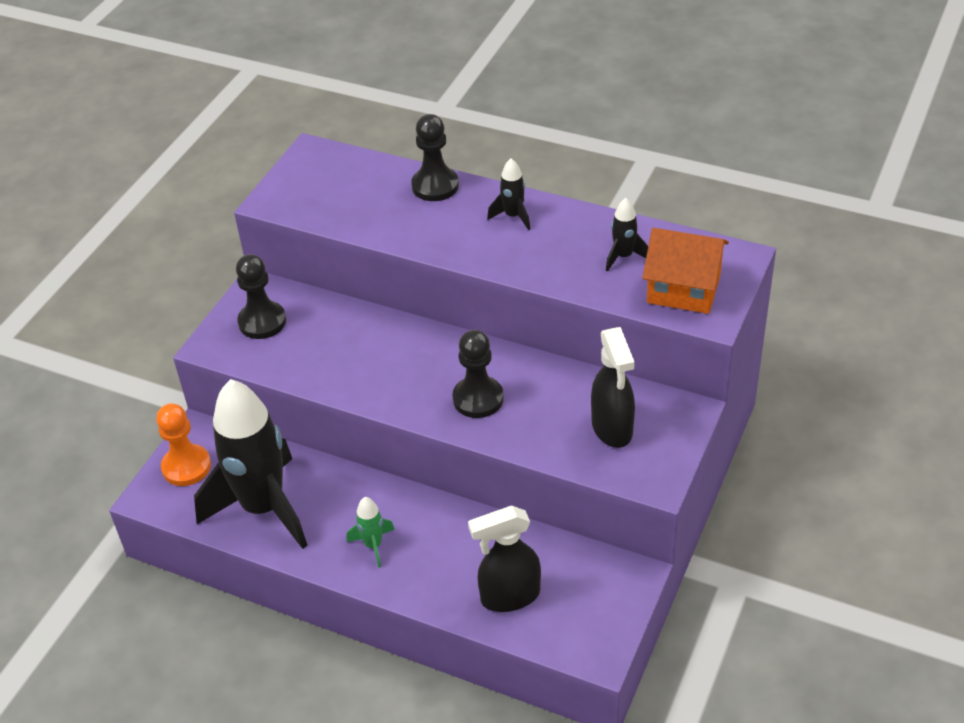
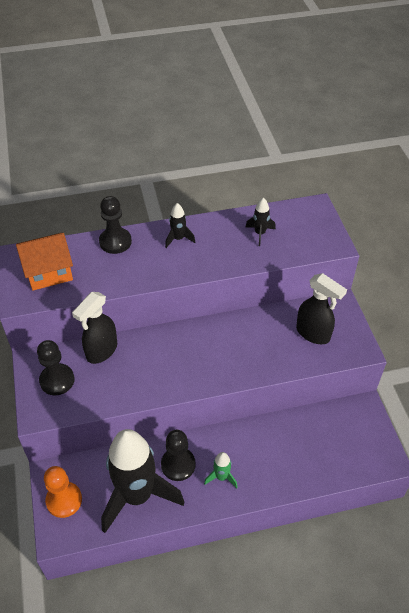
camera: 40 degrees left, 5 degrees up
black pawn [452,330,504,418] -> black pawn moved to [161,430,195,481]
black spray bottle [468,506,541,612] -> black spray bottle moved to [72,292,117,364]
orange house [642,228,729,314] -> orange house moved to [16,233,73,290]

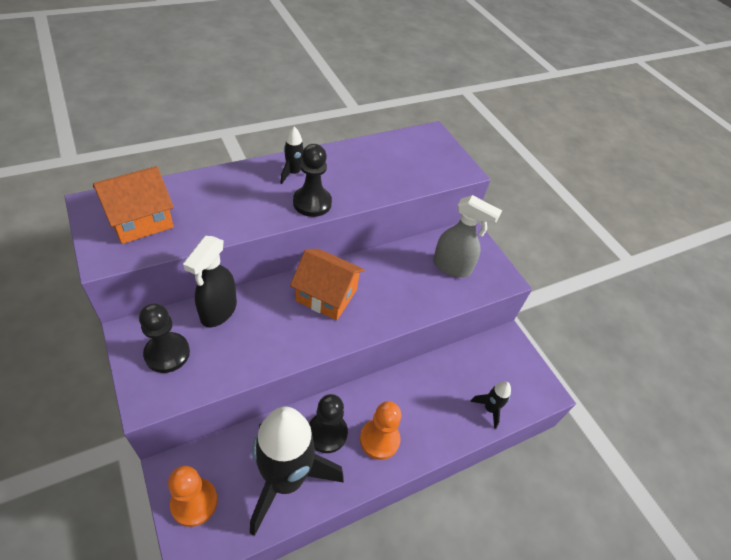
camera: 20 degrees left, 0 degrees up
black pawn [99,196,132,254] -> black pawn moved to [293,144,332,217]
green rocket [204,452,238,489] -> orange pawn [360,401,401,460]
black rocket [246,198,276,246] -> black rocket moved to [470,382,511,429]
black spray bottle [296,273,347,344] -> grey spray bottle [433,195,502,278]
none -> orange house [290,249,365,320]

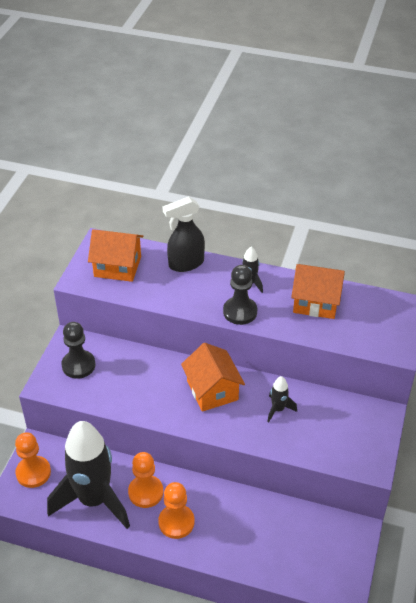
camera: 50 degrees right, 5 degrees down
black spray bottle [183,236,237,327] -> black spray bottle moved to [163,197,205,272]
black pawn [309,394,348,453] -> orange pawn [128,452,163,508]
grey spray bottle [433,195,502,278] -> none
black rocket [470,382,511,429] -> black rocket moved to [267,376,297,423]
none -> orange house [291,264,345,319]

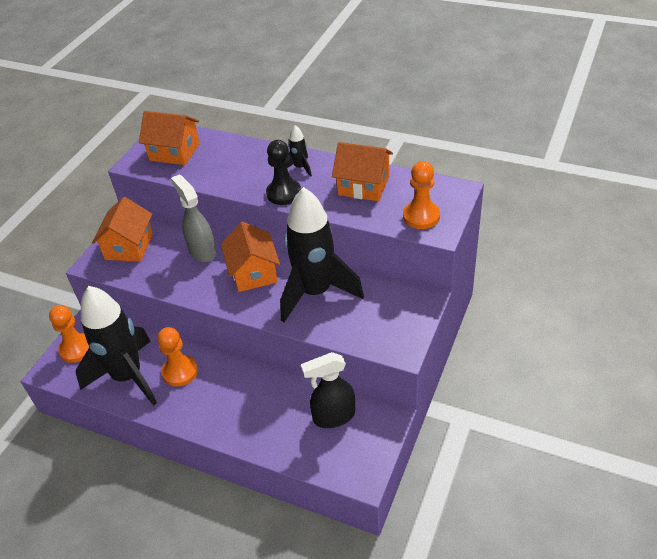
camera: 10 degrees right, 0 degrees up
black pawn [61,322,95,379] -> orange house [92,197,153,262]
orange pawn [158,482,194,539] -> orange pawn moved to [403,161,440,229]
black spray bottle [163,197,205,272] -> black spray bottle moved to [301,352,355,428]
black rocket [267,376,297,423] -> black rocket [280,187,364,322], size x2.48
none -> grey spray bottle [171,174,216,262]

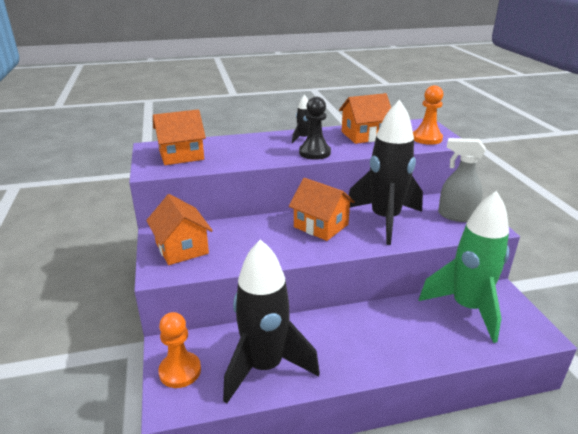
camera: 40 degrees left, 15 degrees down
orange pawn [157,327,198,387] -> none
grey spray bottle [171,174,216,262] -> grey spray bottle moved to [438,138,486,222]
black spray bottle [301,352,355,428] -> green rocket [419,191,509,343]

